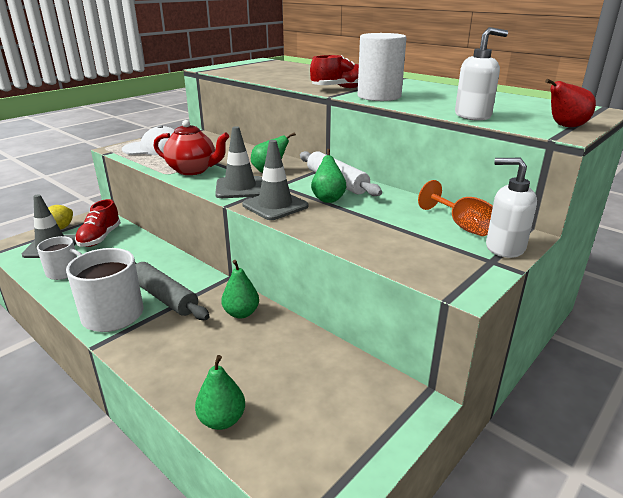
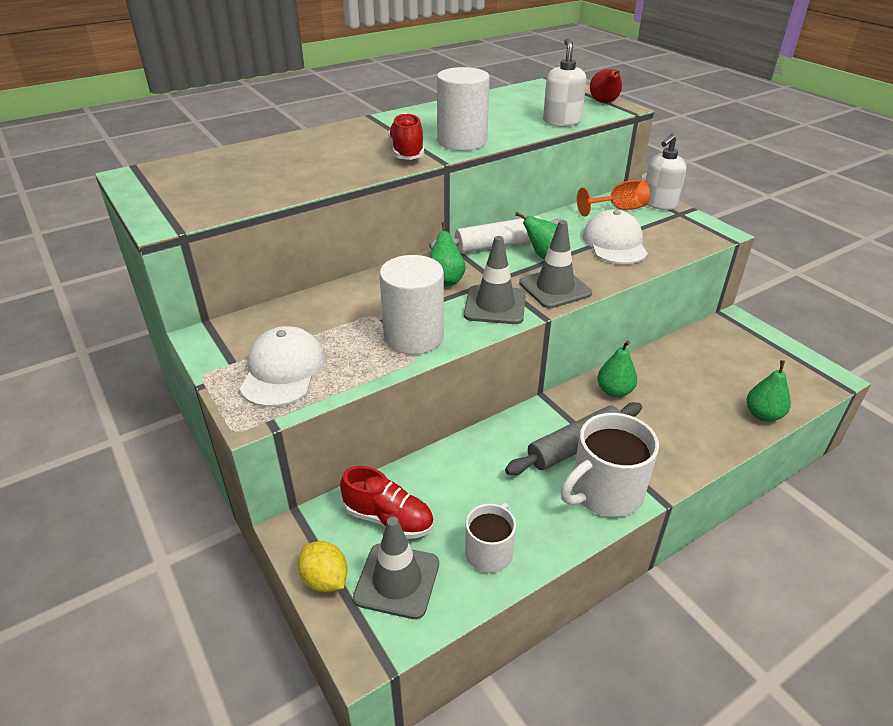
camera: 75 degrees left, 10 degrees up
red teapot [153,120,229,175] -> white cylinder [379,255,444,355]
none -> white cap [583,209,648,264]

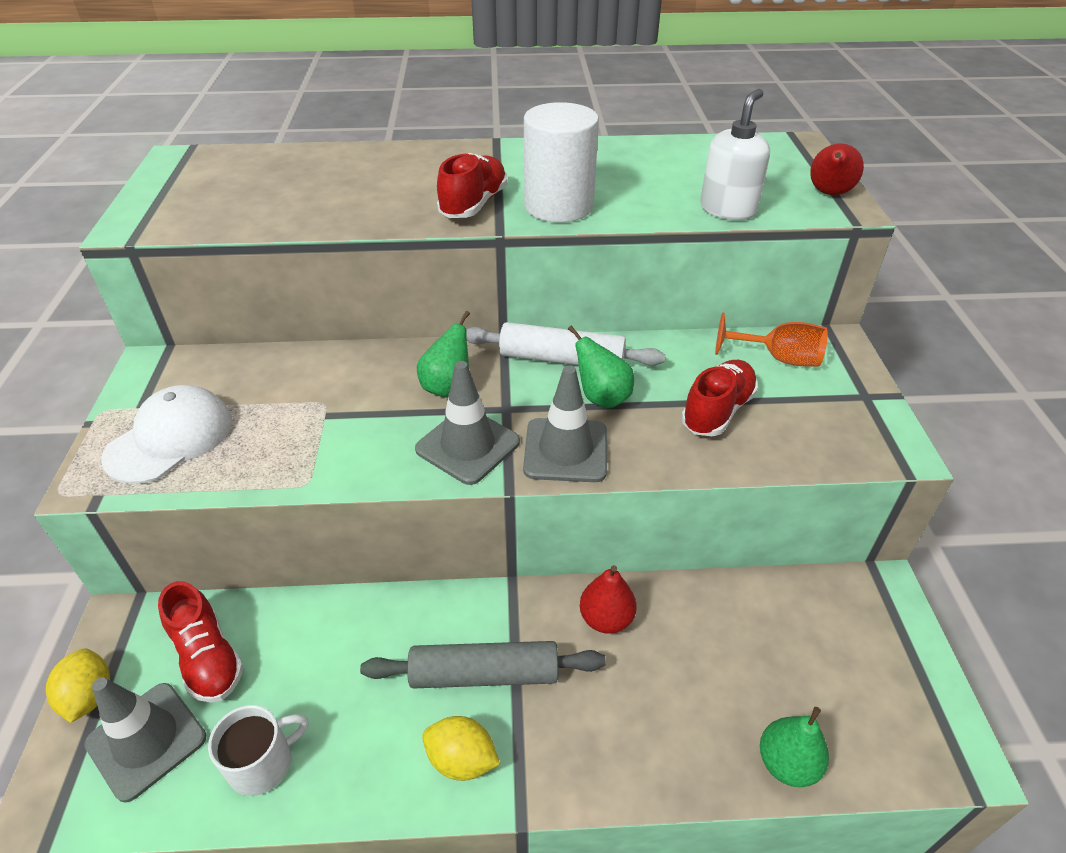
camera: 30 degrees right, 5 degrees up
white cylinder [379,255,444,355] -> none
white mug [561,413,659,517] -> yellow lemon [422,716,500,781]
white cap [583,209,648,264] -> red shoe [681,360,758,436]
green pear [597,340,637,397] -> red pear [580,565,637,634]
white soap dispenser [646,134,686,210] -> none

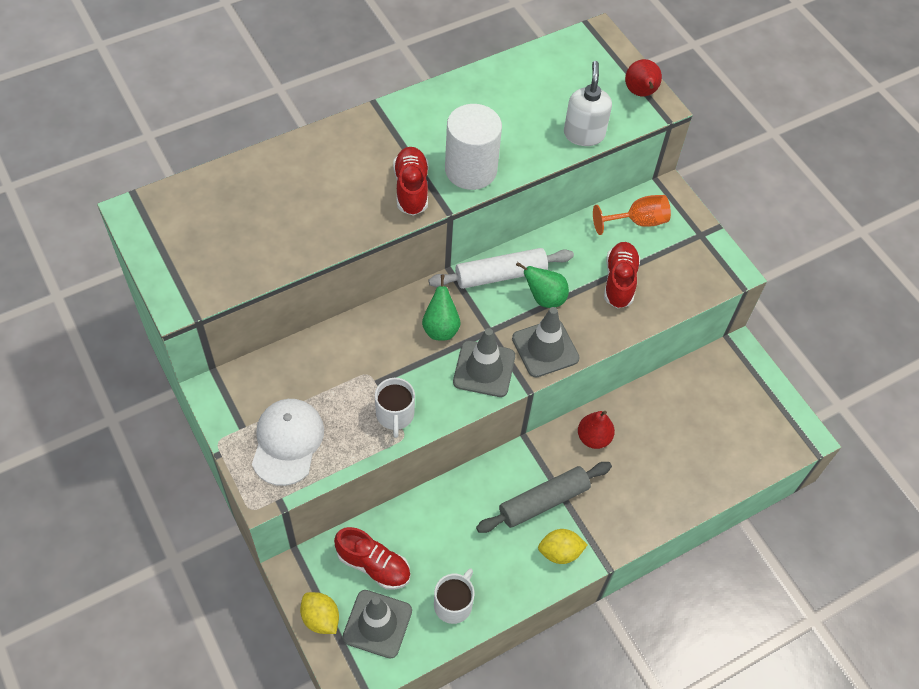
camera: 30 degrees left, 15 degrees up
green pear [760,707,829,787] -> none
none -> white mug [375,378,415,438]

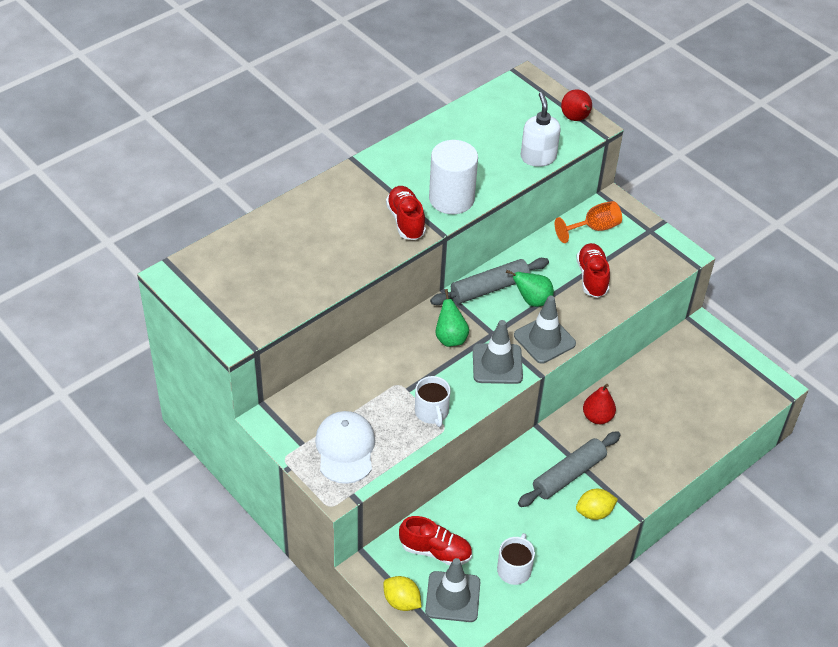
camera: 10 degrees left, 10 degrees down
white rolling pin [428,248,574,289] -> grey rolling pin [430,258,549,305]

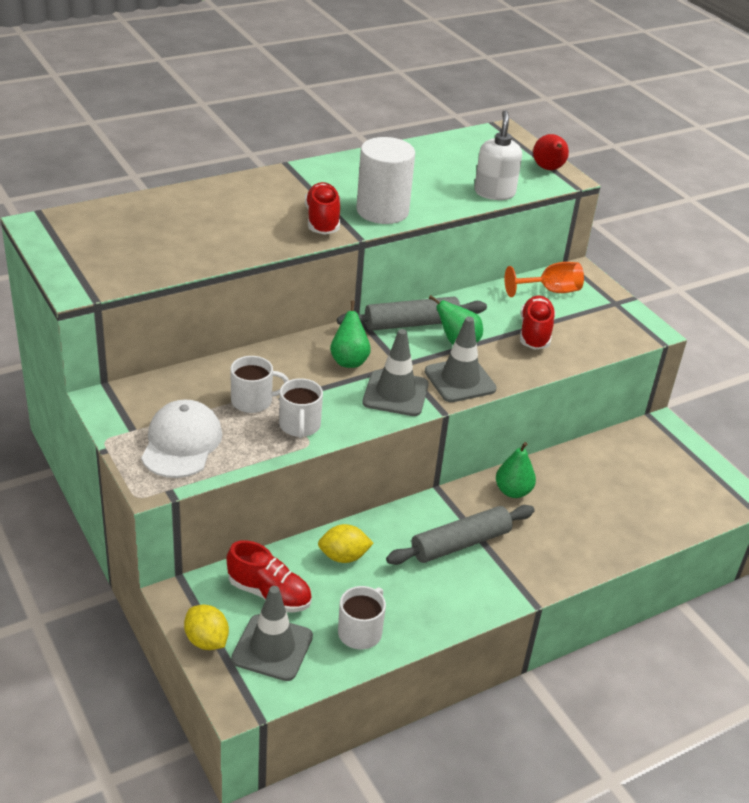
camera: 10 degrees right, 10 degrees down
yellow lemon [576,489,618,520] -> yellow lemon moved to [318,524,373,563]
red pear [583,384,616,424] -> green pear [496,442,536,498]
none -> white mug [230,356,289,413]

